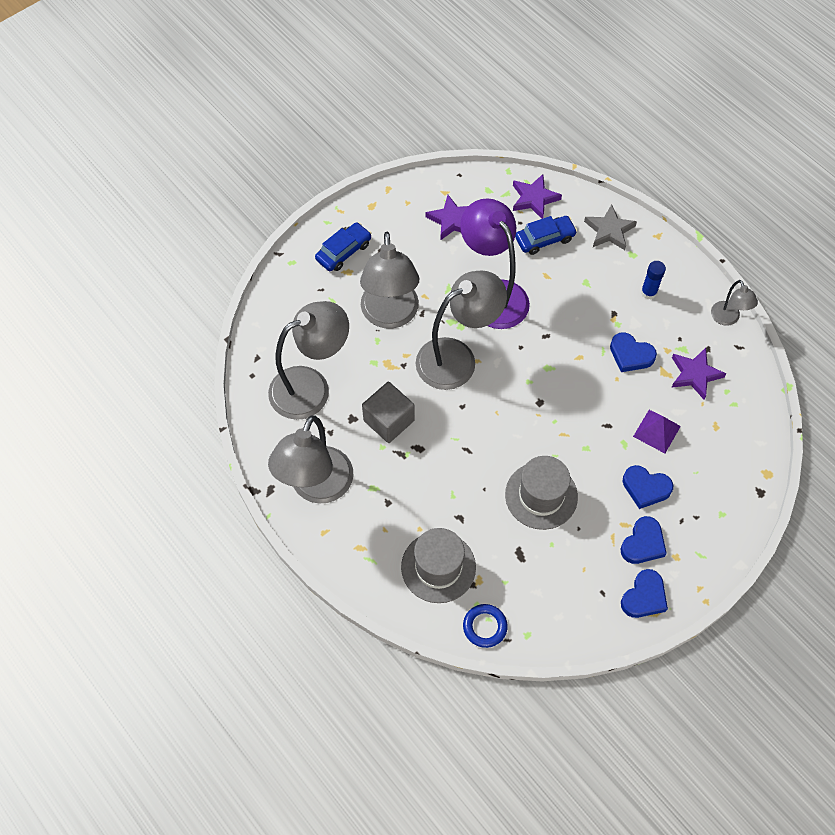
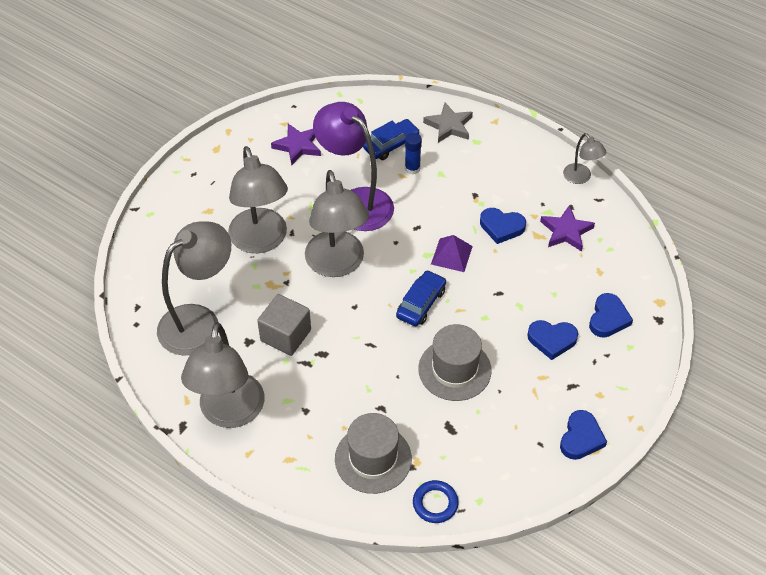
camera: 15 degrees left, 10 degrees down
blue car [315,222,371,271] -> blue car moved to [396,270,446,326]
grey lamp [416,271,507,390] -> grey lamp turned 120 degrees clockwise [305,170,369,277]
purple star [513,174,562,219] -> none
blue heart [621,516,667,564] -> blue heart moved to [589,293,633,338]
purple pyramid [633,410,681,453] -> purple pyramid moved to [431,235,473,272]
blue glue stick [641,261,666,300] -> blue glue stick moved to [405,133,422,175]

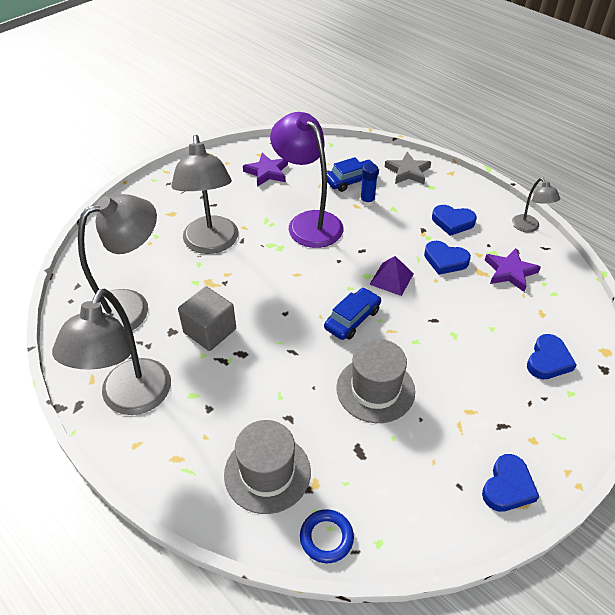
camera: 10 degrees right, 5 degrees down
grey lamp [305,170,369,277] -> none
blue heart [527,320,578,360] -> blue heart moved to [432,205,477,236]

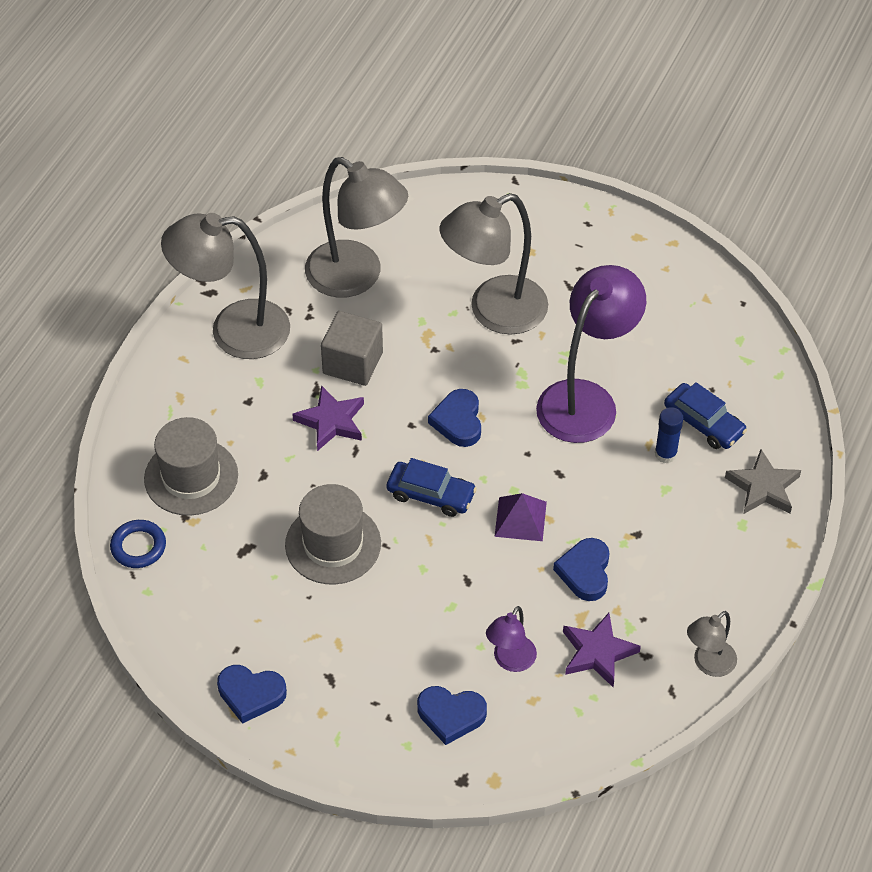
camera: 70 degrees right, 5 degrees up
purple star [243,153,288,187] -> purple star moved to [292,385,364,451]
blue heart [432,205,477,236] -> blue heart moved to [428,389,481,447]
none -> purple lamp [486,606,537,672]

